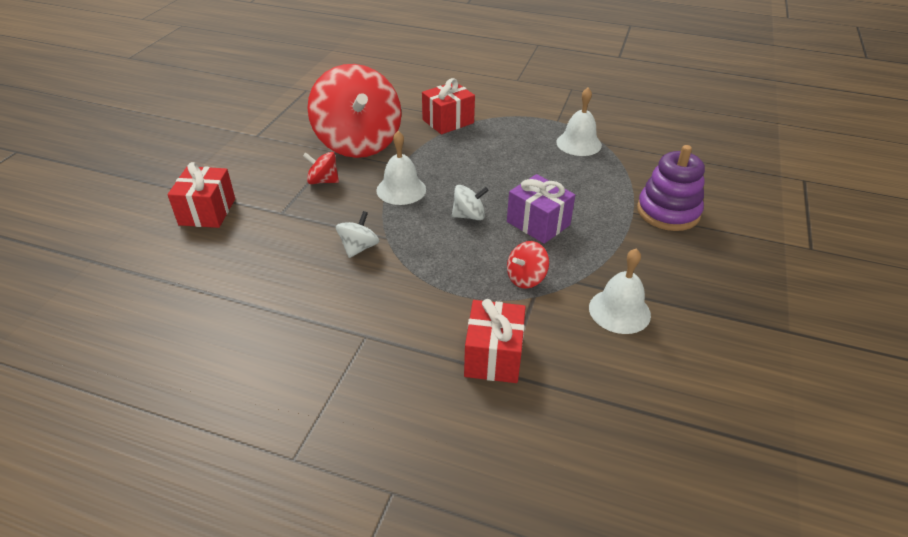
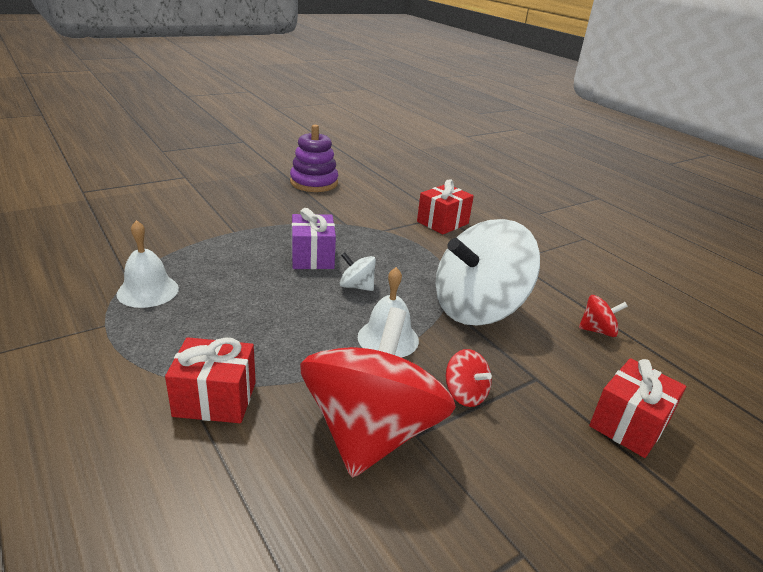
camera: 145 degrees left, 10 degrees down
white spinning top [336,211,380,258] -> white spinning top [436,219,540,325], size x2.45
red spinning top [507,241,549,288] -> red spinning top moved to [579,295,628,337]
white bell [589,248,651,334] -> none
purple stacking toy [637,145,705,231] -> purple stacking toy moved to [290,125,338,192]

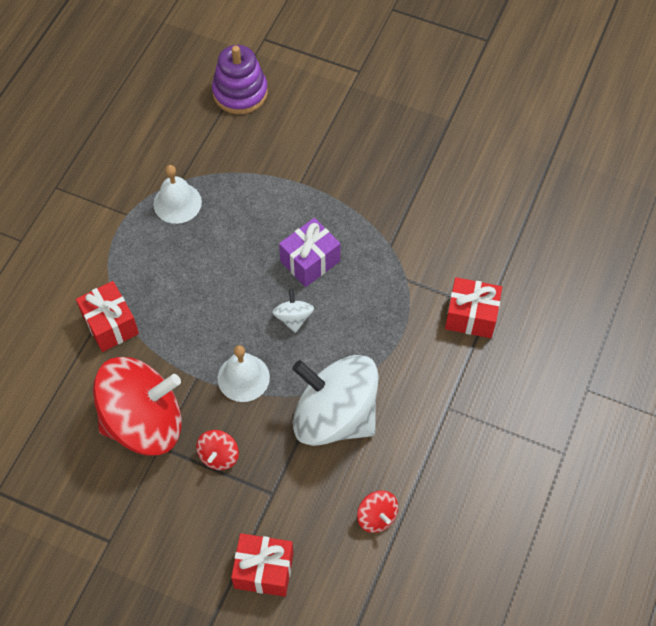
camera: 60 degrees right, 30 degrees up
purple stacking toy [290,125,338,192] -> purple stacking toy moved to [212,45,268,114]

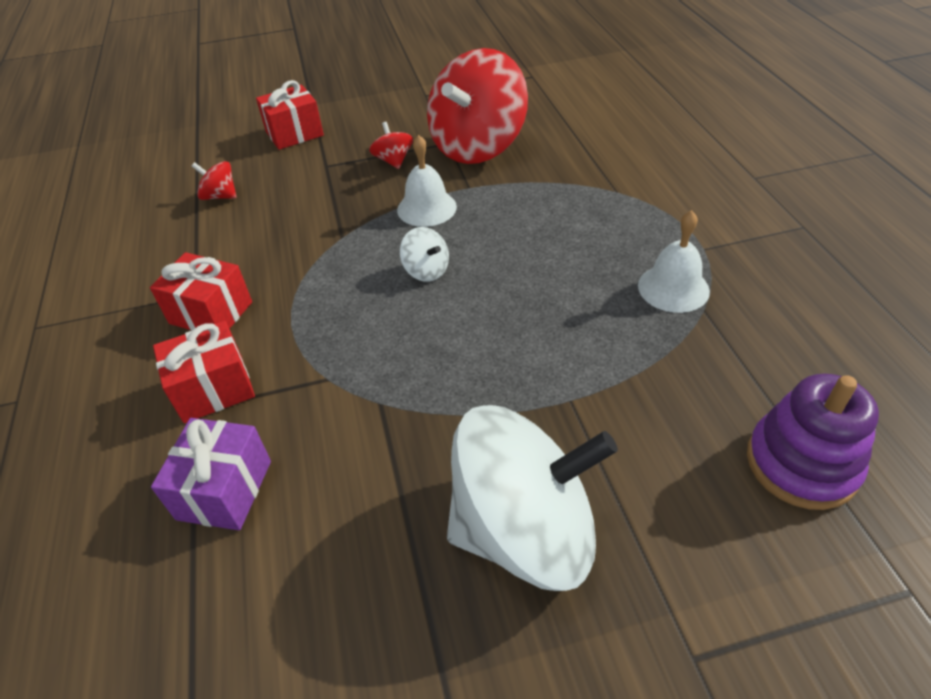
camera: 145 degrees right, 15 degrees down
red gift [76,281,139,352] -> red gift moved to [150,252,252,331]
purple gift [279,218,341,287] -> purple gift moved to [151,418,271,530]
white spinning top [292,355,379,446] -> white spinning top moved to [447,405,618,591]

